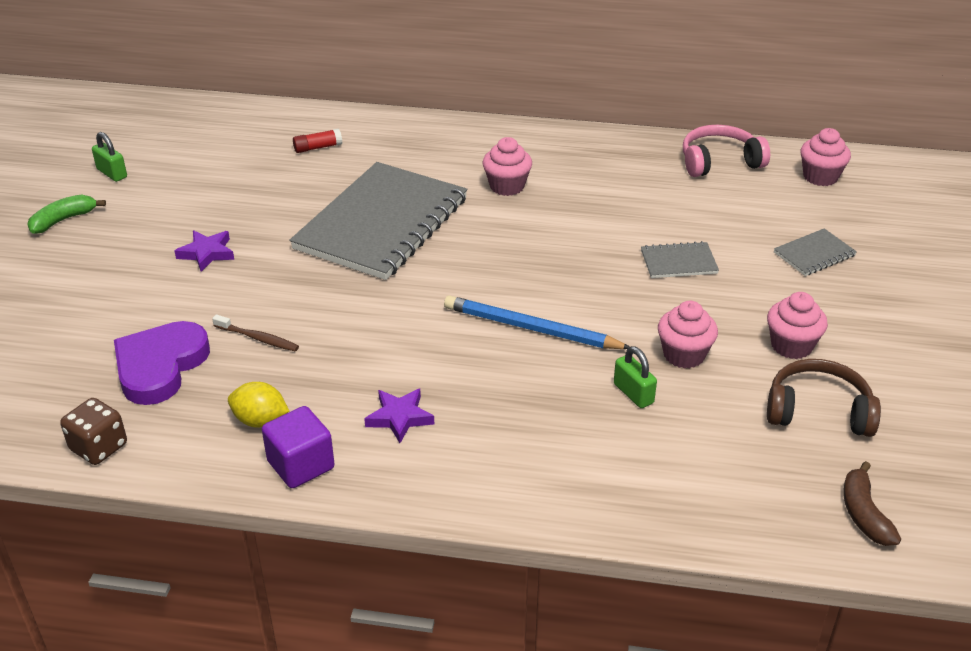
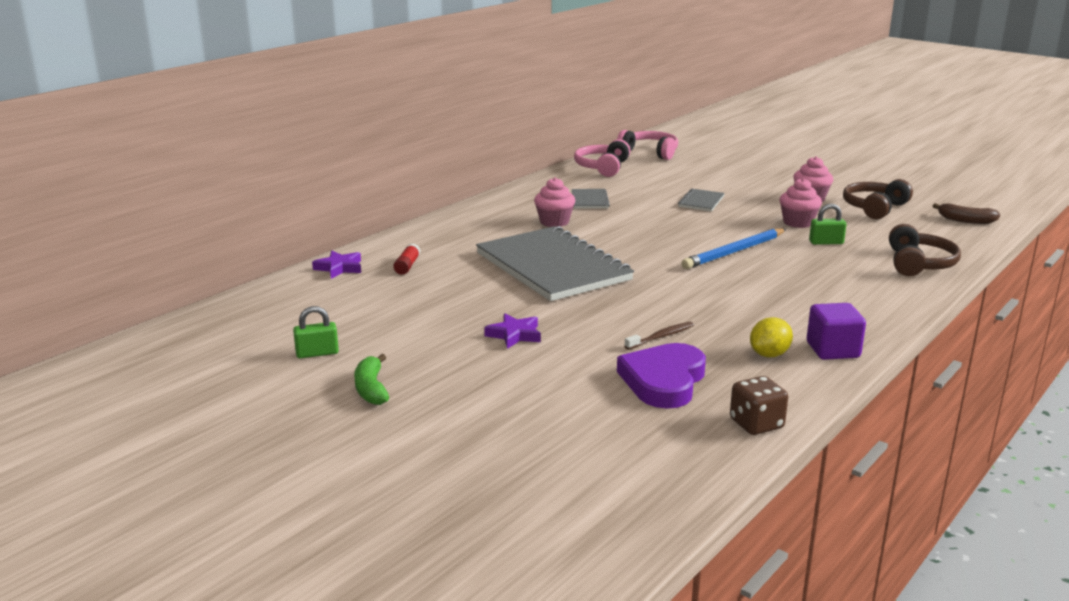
camera: 60 degrees left, 15 degrees down
purple heart [114,321,210,405] -> purple heart turned 60 degrees clockwise [617,343,706,409]
purple star [364,388,434,443] -> purple star moved to [312,251,361,279]
grey notebook [774,228,857,276] -> grey notebook moved to [572,189,610,209]
pink cupcake [801,128,851,186] -> pink headphones [617,130,678,160]
none -> brown headphones [889,224,961,276]

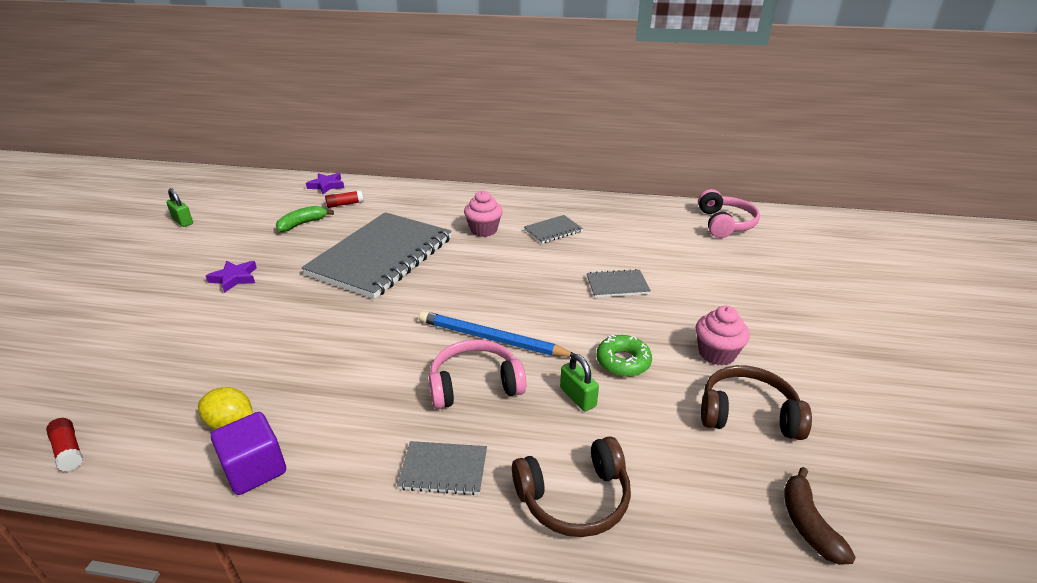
camera: 60 degrees right, 10 degrees up
green banana [354,354,389,405] -> green banana moved to [276,206,334,232]
pink headphones [574,139,630,177] -> pink headphones moved to [429,339,526,409]
purple heart [617,343,706,409] -> none
brown toothbrush [625,322,694,350] -> none
brown dice [730,376,788,435] -> red glue stick [46,418,83,472]
pink cupcake [780,178,822,228] -> green donut [596,335,652,377]
none -> grey notebook [397,441,487,495]

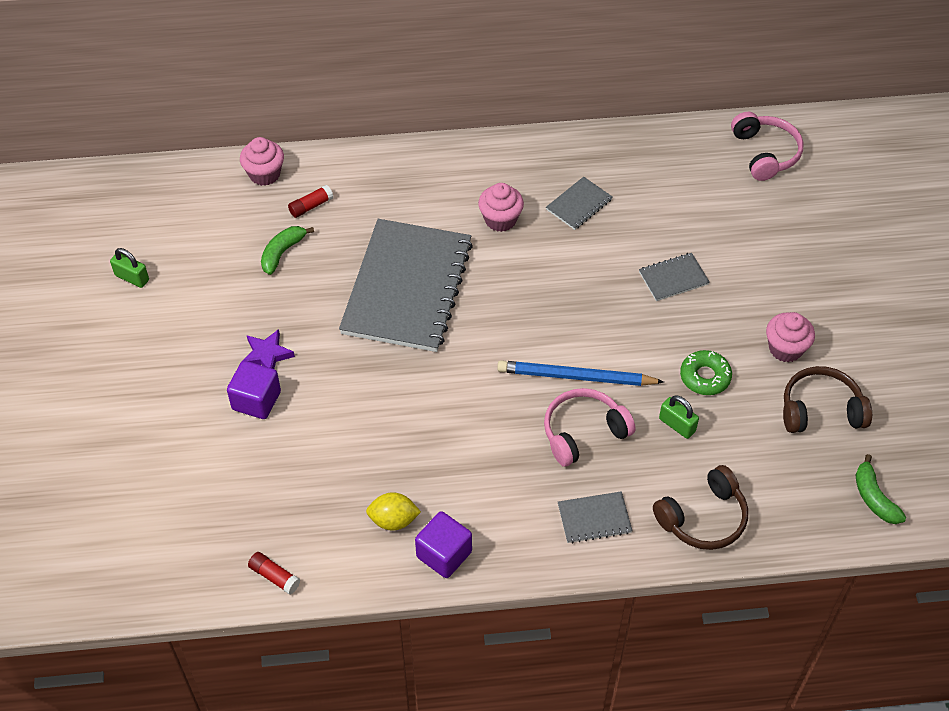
camera: 15 degrees left, 20 degrees up
purple star [306,173,344,194] -> pink cupcake [240,137,284,186]
brown banana [784,467,856,565] -> green banana [856,454,906,524]
none -> purple cube [227,361,281,419]

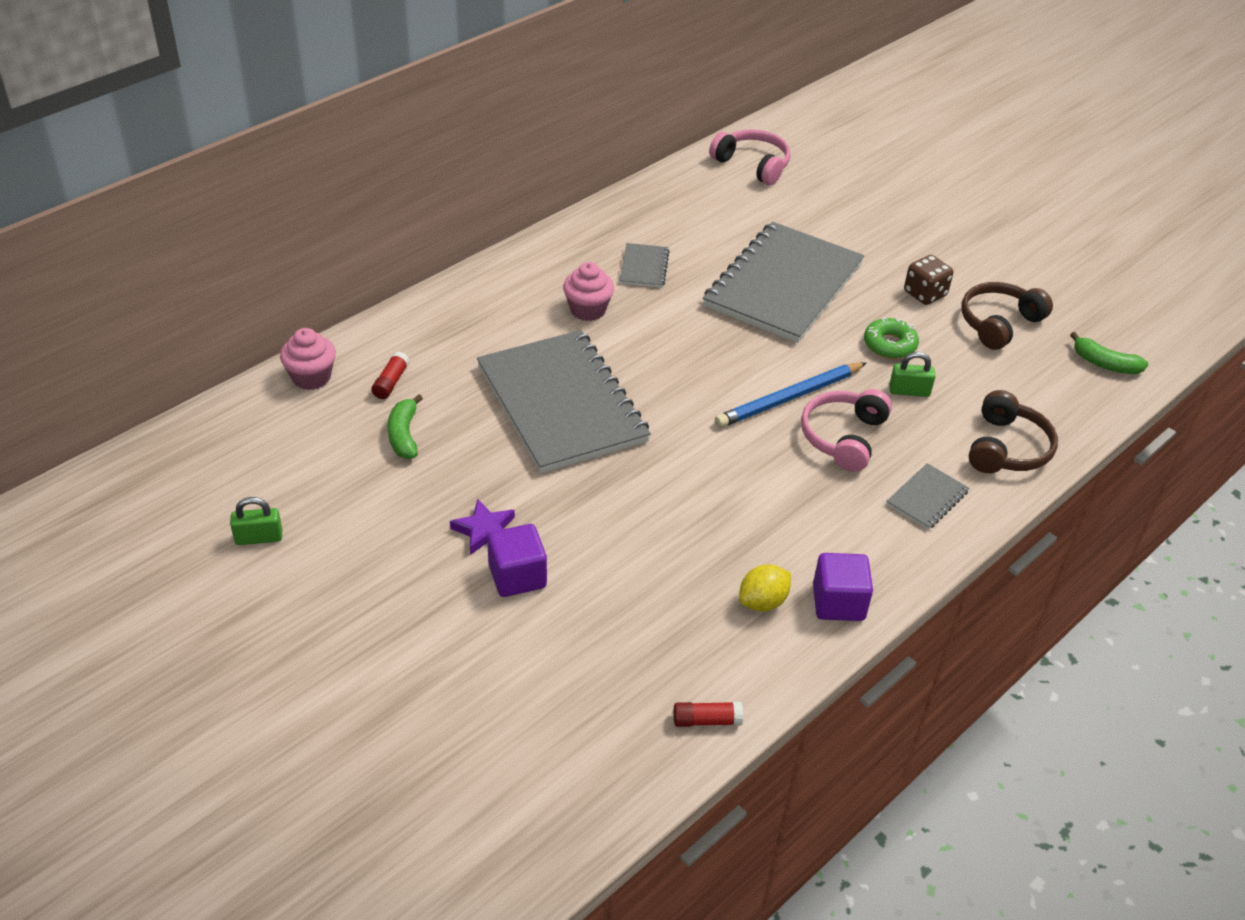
camera: 40 degrees left, 10 degrees down
grey notebook [639,253,710,301] -> grey notebook [703,222,864,343], size x2.42
pink cupcake [766,312,815,362] -> brown dice [904,255,953,305]

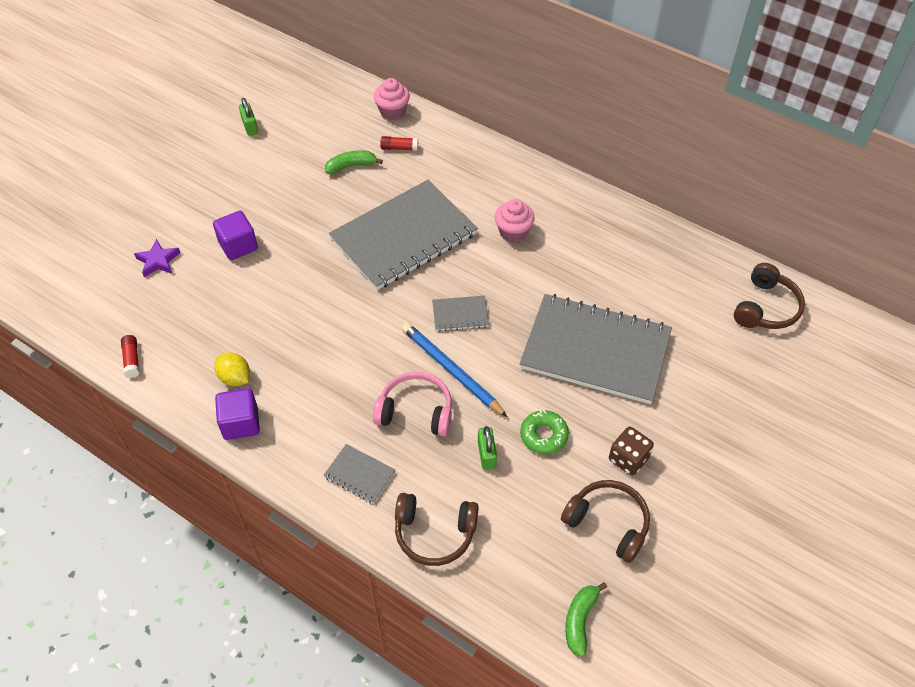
camera: 80 degrees right, 10 degrees up
purple star [450,499,515,555] -> purple star moved to [134,239,181,277]
grey notebook [620,243,670,288] -> grey notebook moved to [432,296,489,331]
pink headphones [709,129,790,185] -> brown headphones [734,263,805,329]

